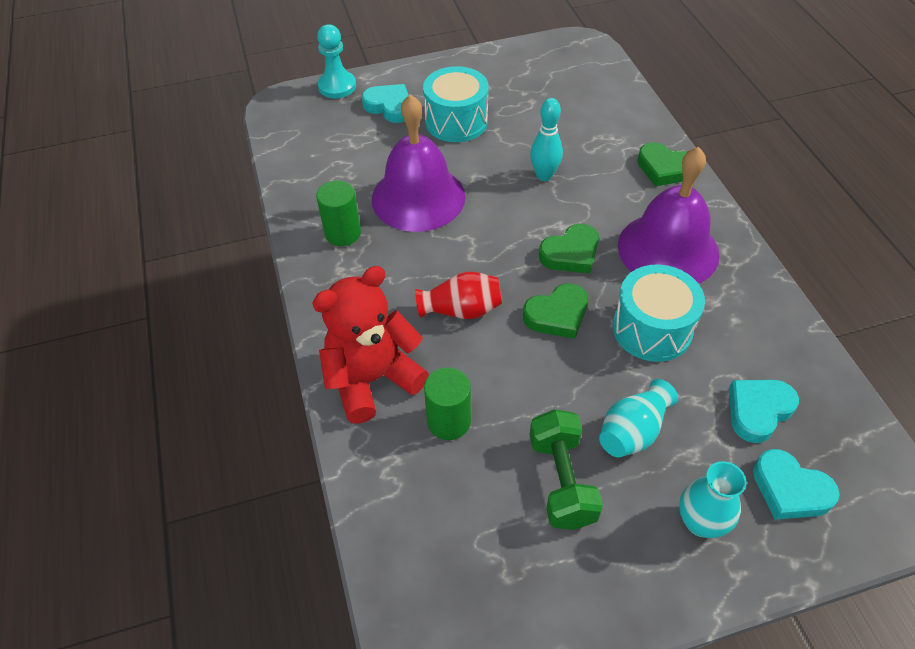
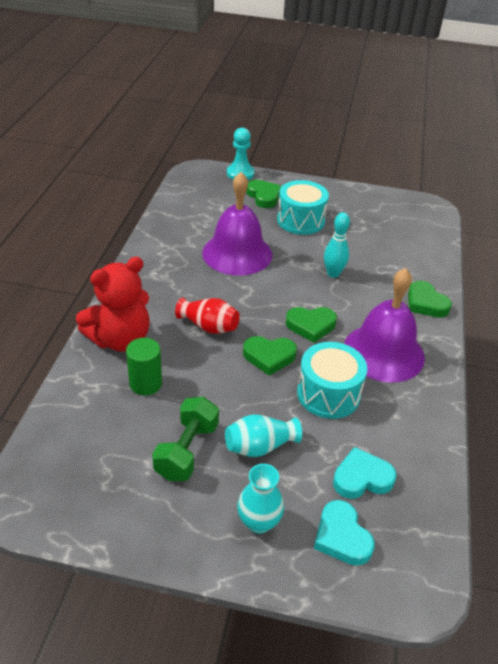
camera: 25 degrees right, 10 degrees down
red teddy bear [312,266,429,424] -> red teddy bear turned 150 degrees clockwise [76,257,149,352]
green cylinder [316,180,361,246] -> none
turquoise heart [362,84,409,123] -> green heart [246,180,282,208]

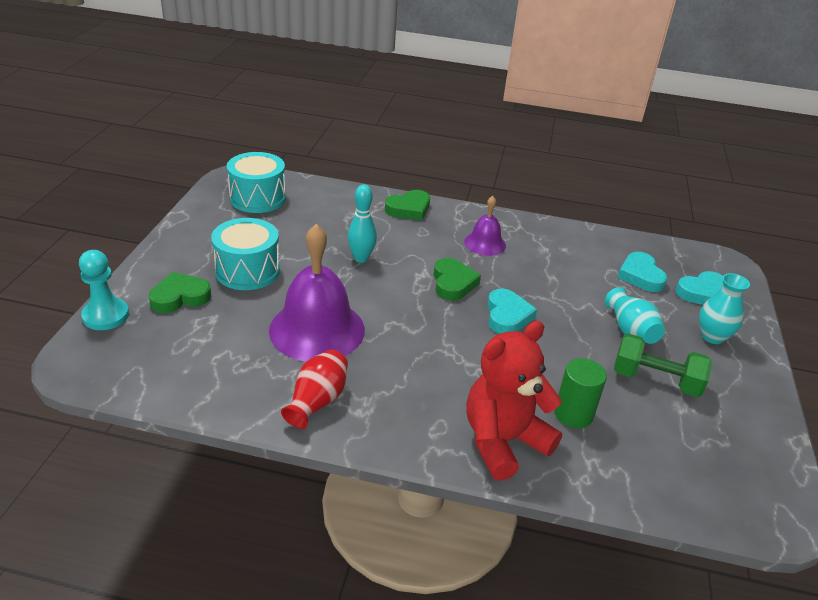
camera: 90 degrees left, 5 degrees down
red teddy bear [76,257,149,352] -> red teddy bear turned 90 degrees counterclockwise [466,321,562,481]
red vase [175,297,240,334] -> red vase moved to [281,350,348,429]
green heart [243,336,297,376] -> turquoise heart [487,289,537,334]
turquoise drum [297,342,367,419] -> turquoise drum moved to [227,152,286,213]
purple bell [344,268,425,383] -> purple bell [464,196,506,256], size x0.53

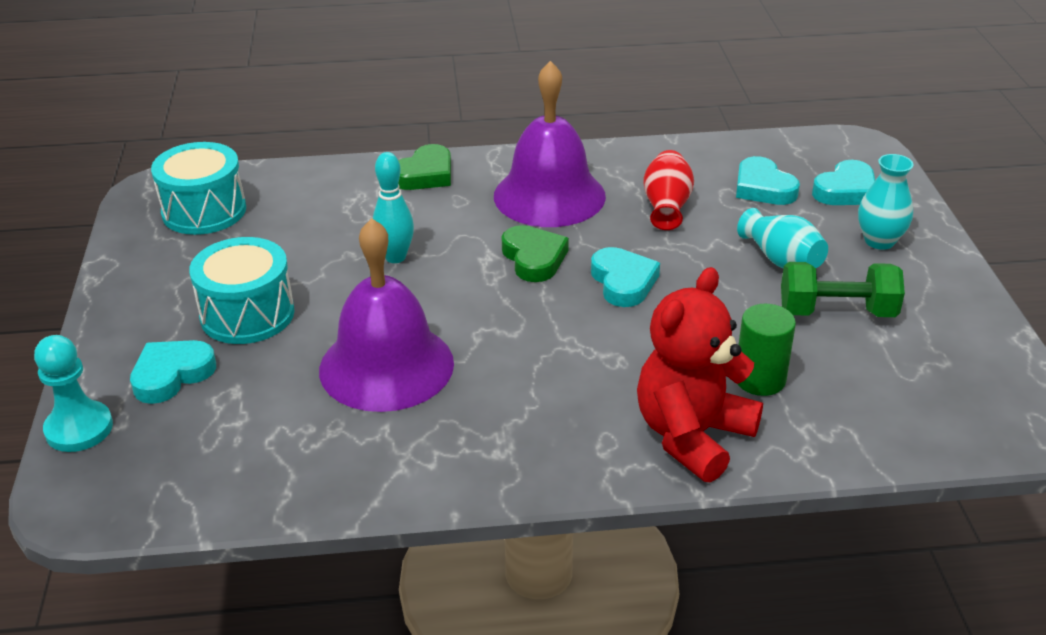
camera: 15 degrees left, 0 degrees up
green heart [149,272,211,313] -> turquoise heart [130,340,216,404]
red vase [281,350,348,429] -> red vase moved to [643,150,694,230]
purple bell [464,196,506,256] -> purple bell [494,61,606,227], size x1.90

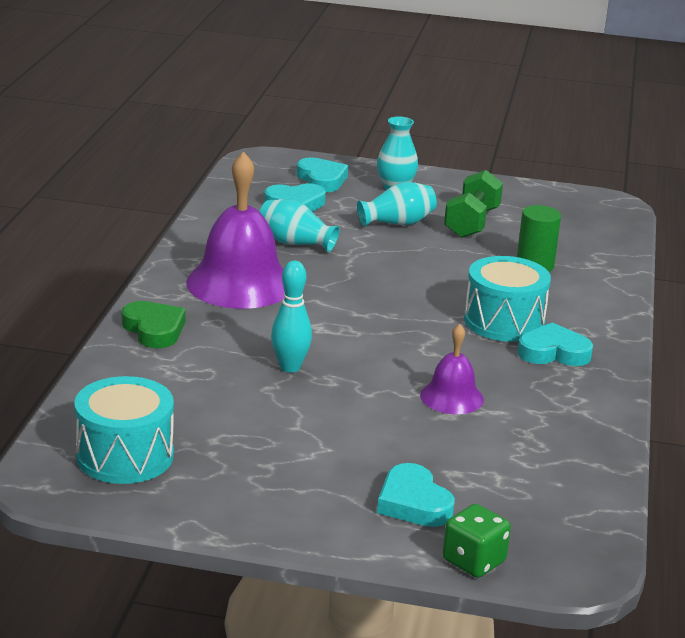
camera: 75 degrees left, 10 degrees down
turquoise pawn [34,335,113,452] -> green dice [443,504,511,578]
turquoise drum [189,237,295,344] -> turquoise drum moved to [464,256,551,342]
purple bell [319,218,454,412] -> purple bell [420,324,484,414], size x0.53
green heart [502,225,569,282] -> none
turquoise heart [591,247,660,307] -> turquoise heart moved to [517,322,593,366]
red teddy bear [637,267,763,482] -> none
red vase [643,150,694,230] -> turquoise vase [260,199,340,252]

